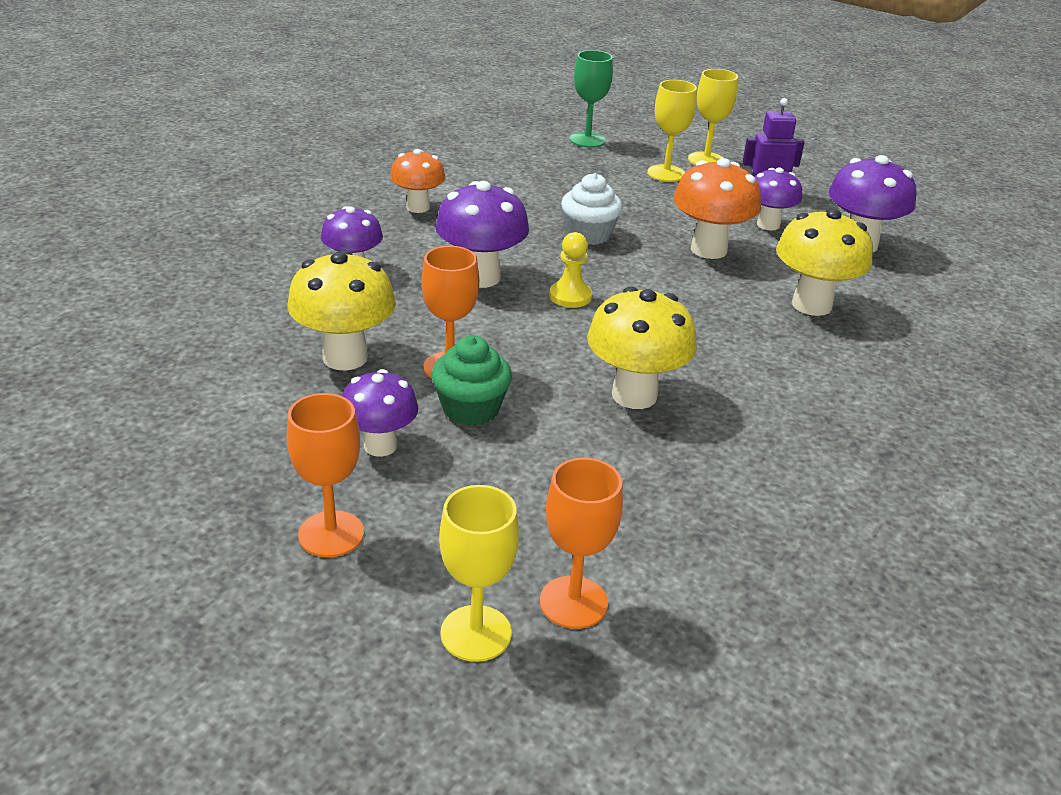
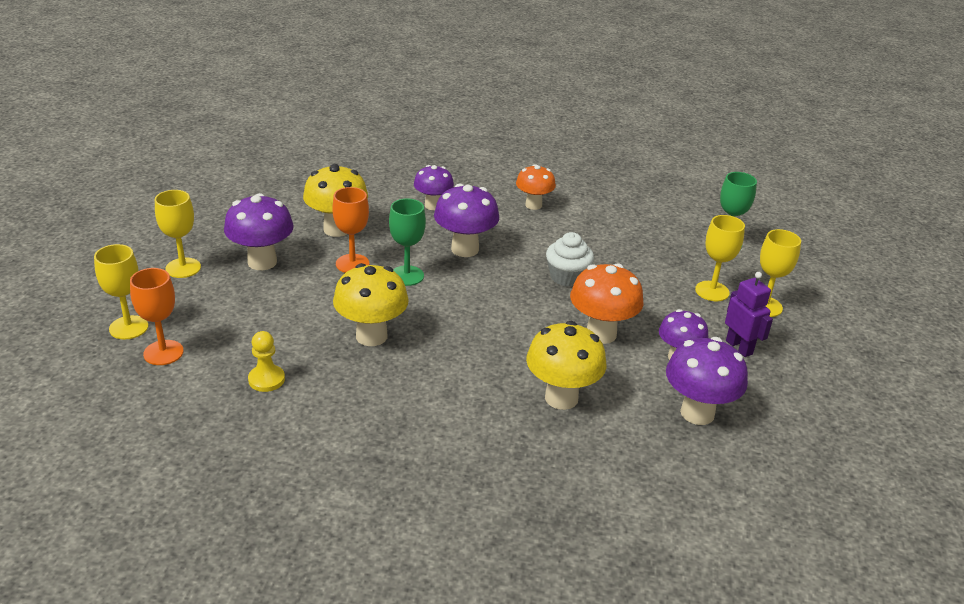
camera: 65 degrees right, 0 degrees up
orange goblet [287,393,364,557] -> yellow goblet [155,190,201,278]
purple mushroom [342,369,418,457] -> purple mushroom [224,193,294,270], size x1.51
green cupcake [431,336,512,426] -> none
yellow pawn [549,232,592,308] -> yellow pawn moved to [248,331,285,392]
none -> green goblet [389,198,426,286]

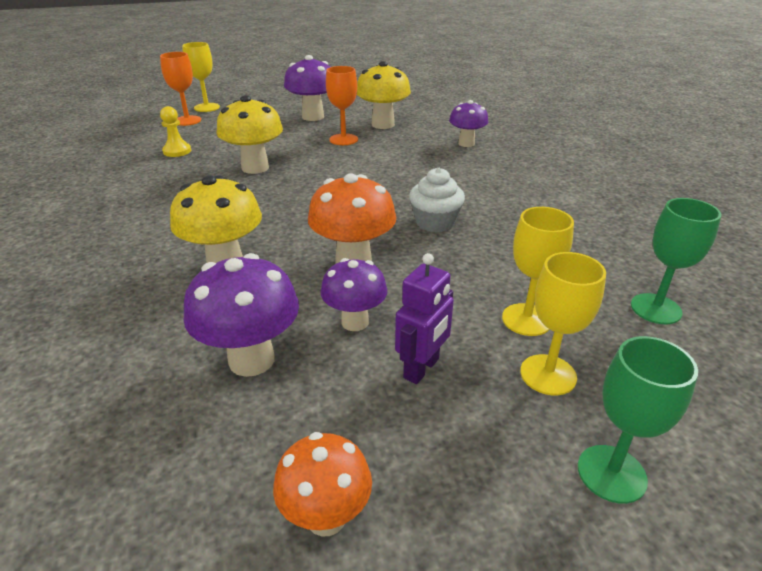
camera: 65 degrees right, 0 degrees up
yellow goblet [155,190,201,278] -> none
green goblet [389,198,426,286] -> green goblet moved to [578,336,698,504]
purple mushroom [434,184,499,257] -> none
orange mushroom [516,164,556,210] -> orange mushroom moved to [273,432,372,537]

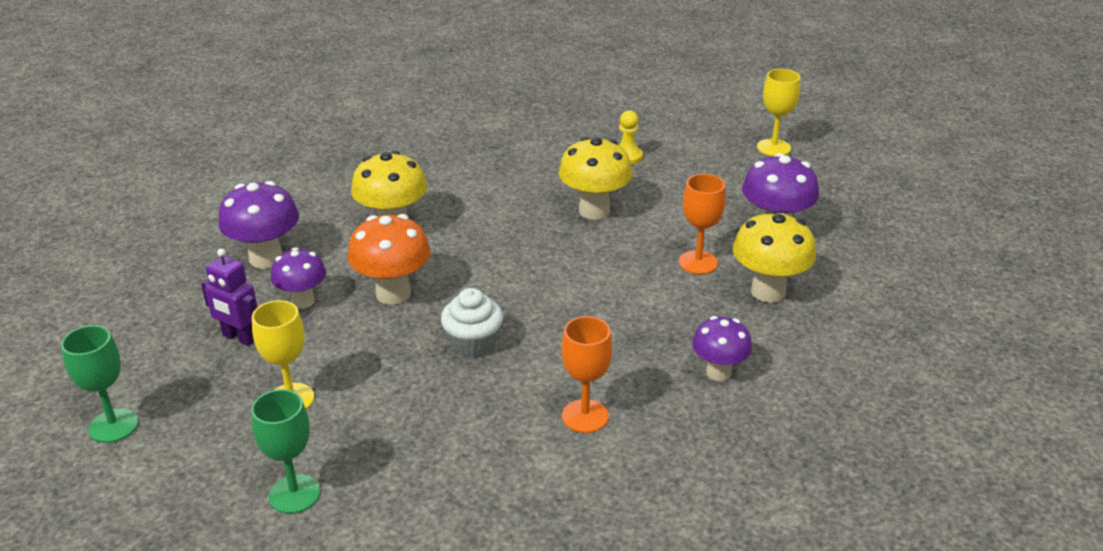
camera: 85 degrees right, 0 degrees up
orange goblet [160,52,201,126] -> orange goblet moved to [561,316,612,433]
orange mushroom [273,432,372,537] -> none
yellow goblet [520,252,606,395] -> none

